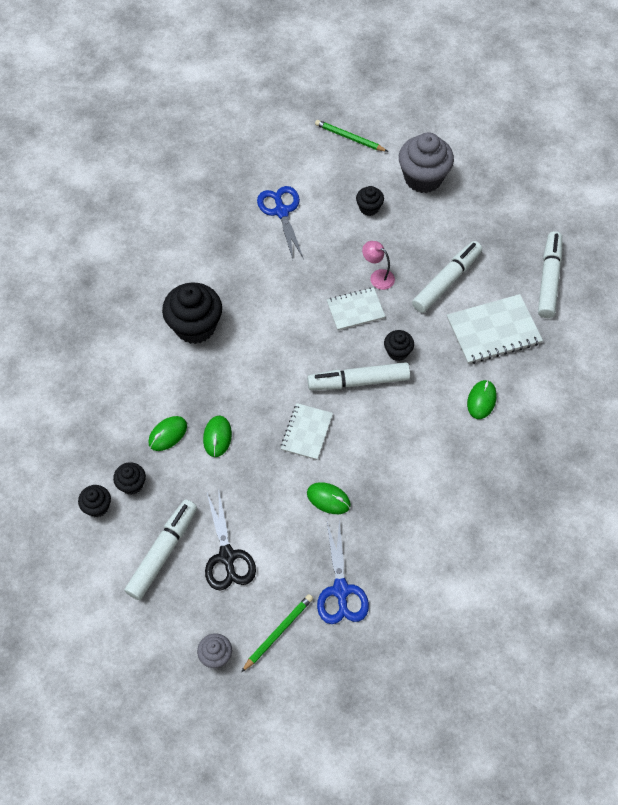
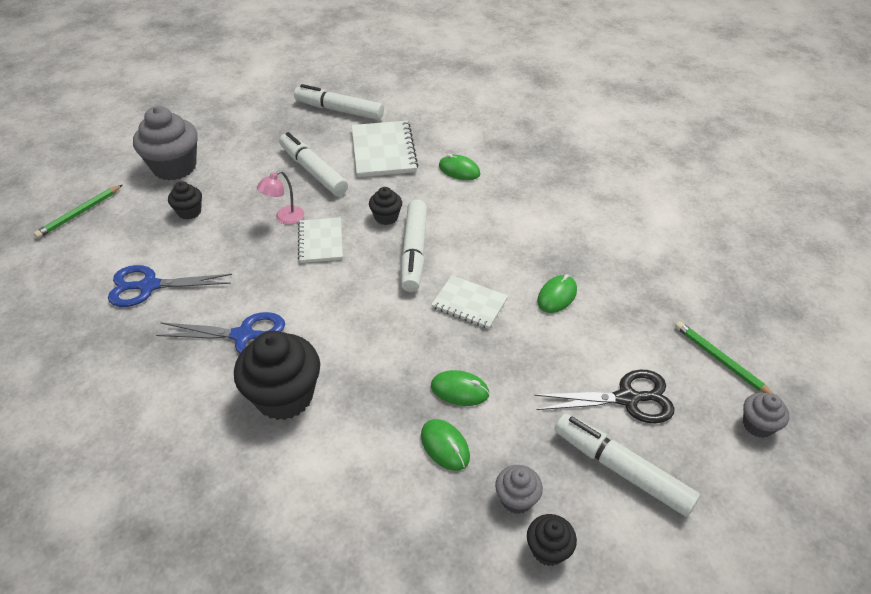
camera: 80 degrees left, 15 degrees down
black cupcake [113,462,146,495] -> grey cupcake [495,465,543,514]
blue scissors [317,520,369,624] -> blue scissors moved to [156,312,285,354]

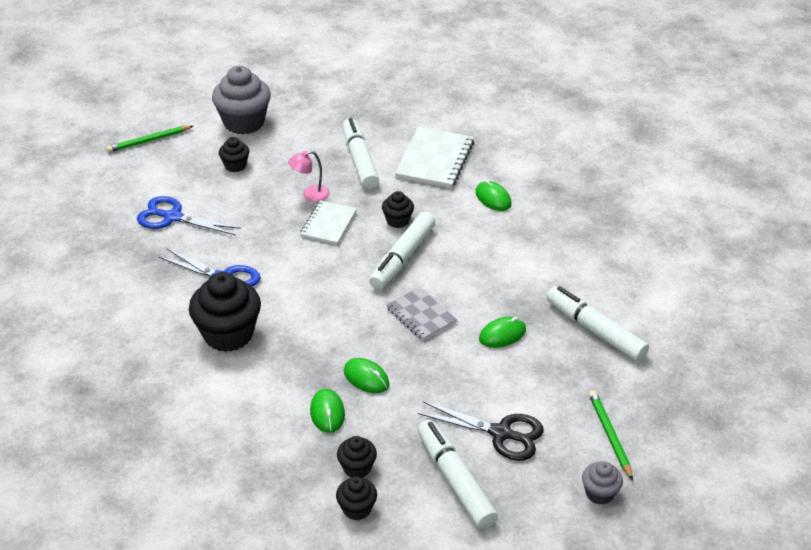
camera: 25 degrees right, 5 degrees down
white marker [294,84,384,120] -> white marker moved to [547,286,649,362]
white notebook [431,275,508,329] -> grey notebook [386,287,457,341]
grey cupcake [495,465,543,514] -> black cupcake [337,436,377,478]

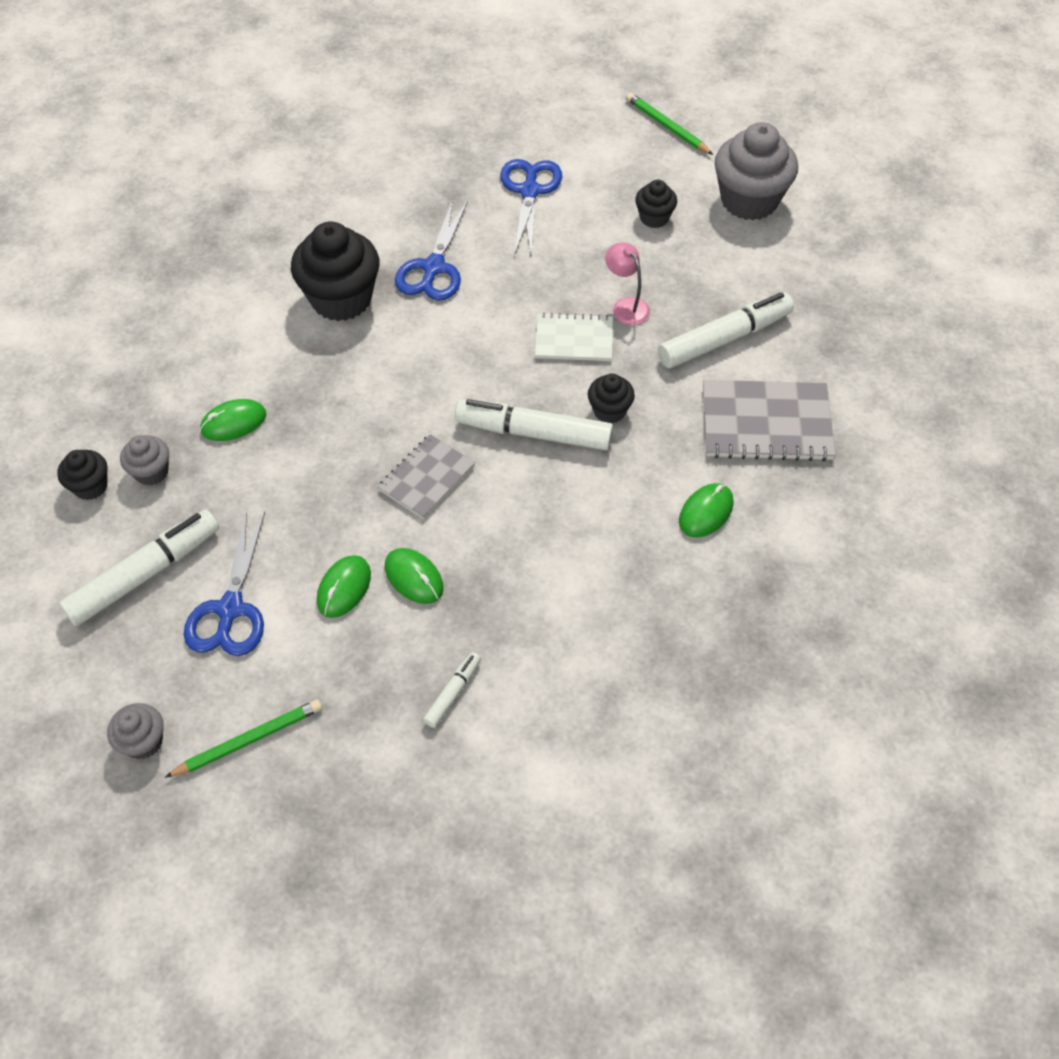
camera: 75 degrees right, 15 degrees up
black cupcake [337,436,377,478] -> grey cupcake [120,435,169,485]
green mouse [344,358,390,393] -> green mouse moved to [317,555,371,618]
white notebook [395,127,474,188] -> grey notebook [703,380,836,461]
black scissors [418,402,544,461] -> blue scissors [184,511,265,656]
white marker [547,286,649,362] -> white marker [423,652,481,728], size x0.49

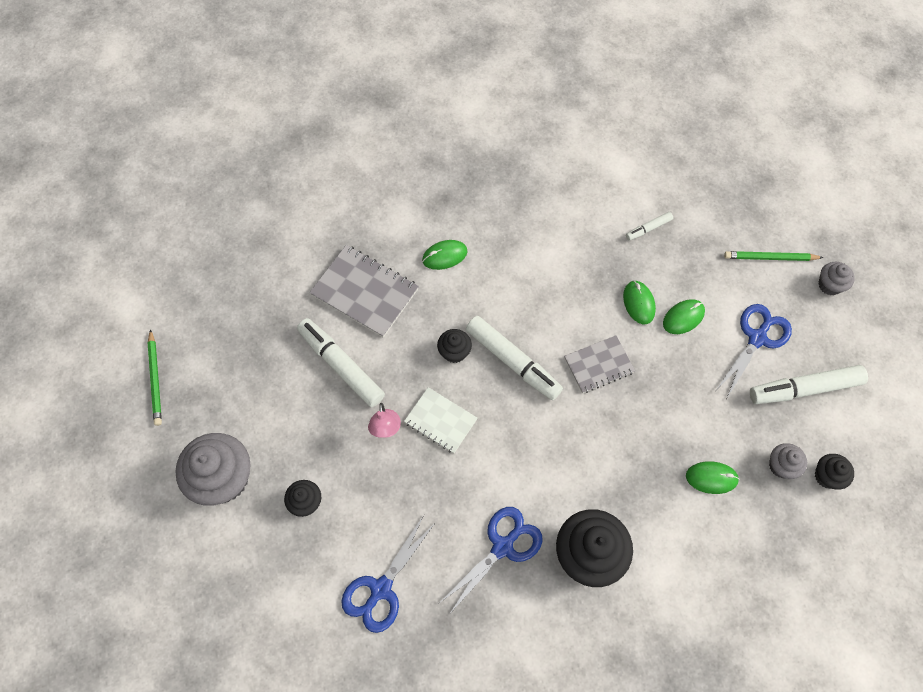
camera: 150 degrees left, 10 degrees up
green pencil [626,93,713,155] -> green pencil moved to [147,329,162,426]
white marker [658,292,794,369] -> white marker turned 45 degrees clockwise [297,318,385,407]

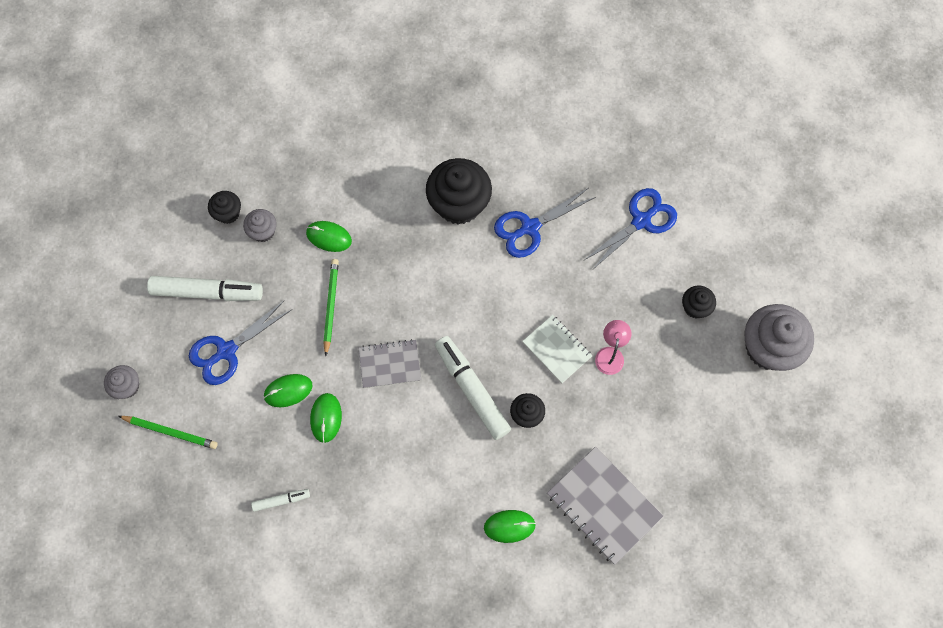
camera: 165 degrees left, 5 degrees up
green pencil [147,329,162,426] -> green pencil moved to [323,259,339,356]
white marker [297,318,385,407] -> none

